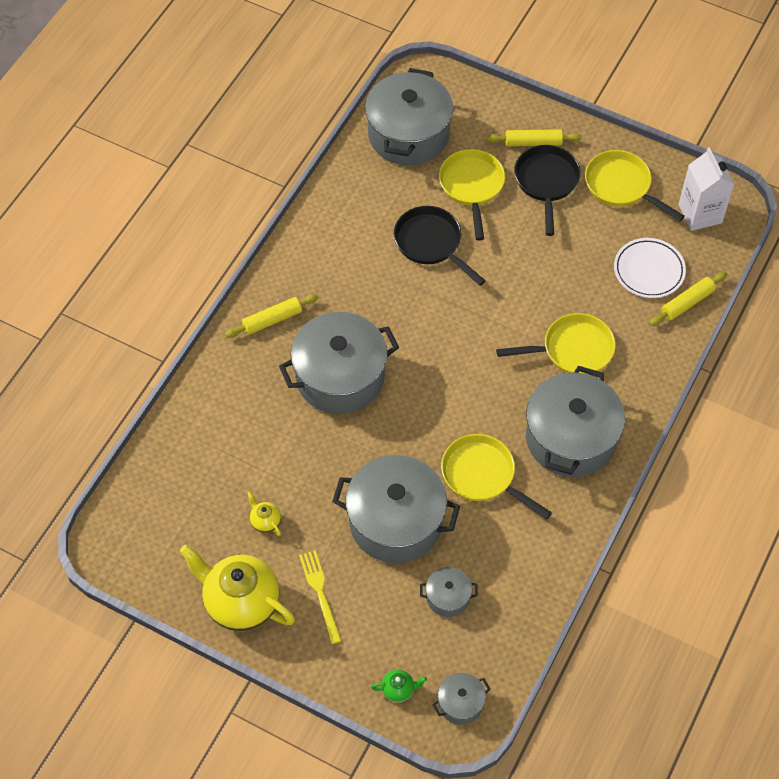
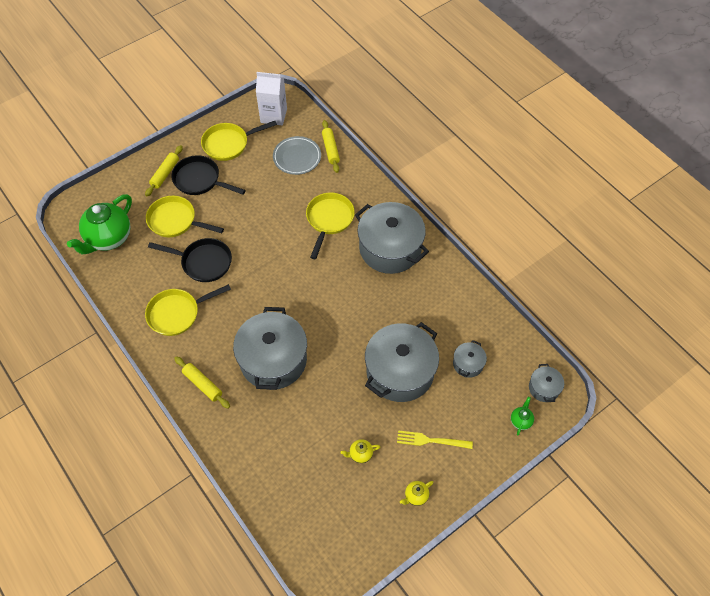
camera: 65 degrees left, 0 degrees up
yellow teapot [180,545,295,631] -> yellow teapot [400,481,434,506], size x0.42
yellow rolling pin [225,294,318,338] -> yellow rolling pin turned 45 degrees counterclockwise [174,356,230,409]
grey pot [365,68,453,166] -> green teapot [67,194,132,254]
black pan [394,206,486,286] -> black pan turned 150 degrees counterclockwise [148,238,232,282]
yellow pan [441,434,552,520] -> yellow pan moved to [145,284,231,336]
white plate [614,238,686,298] -> grey plate [273,136,321,175]

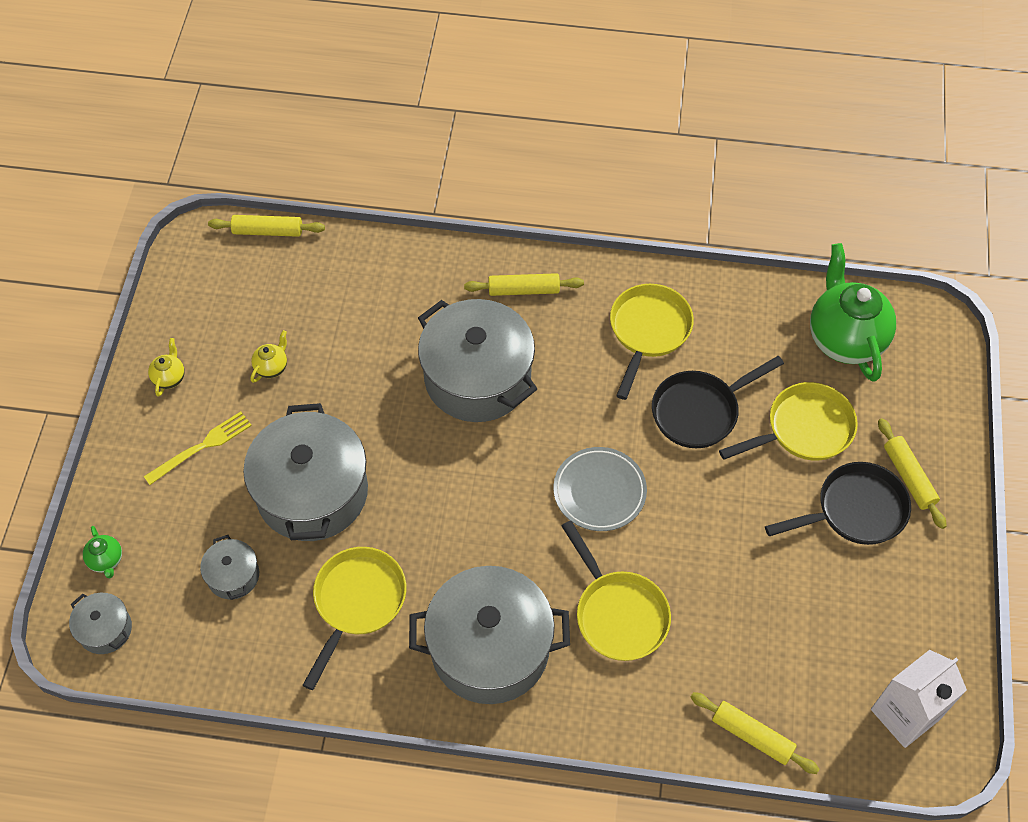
camera: 135 degrees right, 0 degrees up
yellow pan [201,121,277,161] -> yellow pan moved to [302,547,406,690]
grey plate [273,136,321,175] -> grey plate moved to [553,447,647,531]
none -> yellow rolling pin [208,215,325,237]

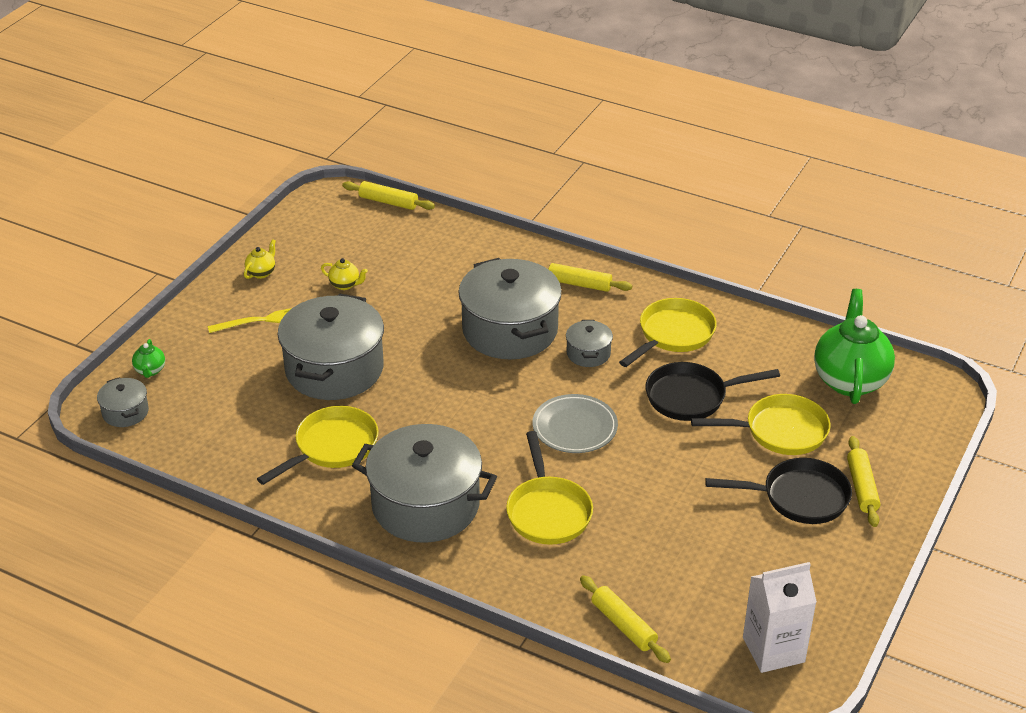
camera: 20 degrees right, 20 degrees down
grey pot [200,535,259,600] -> grey pot moved to [566,320,613,367]
yellow teapot [251,330,287,383] -> yellow teapot turned 60 degrees clockwise [321,258,368,290]

